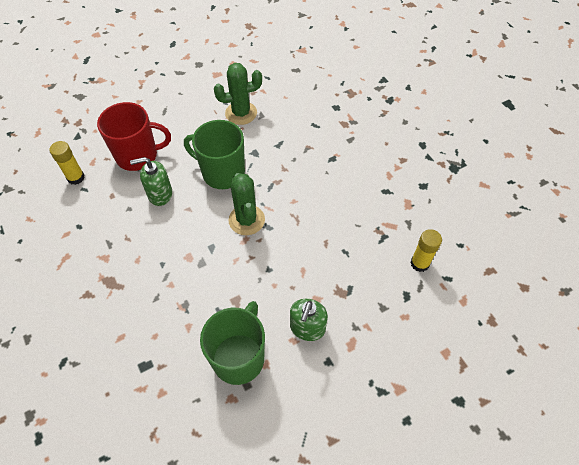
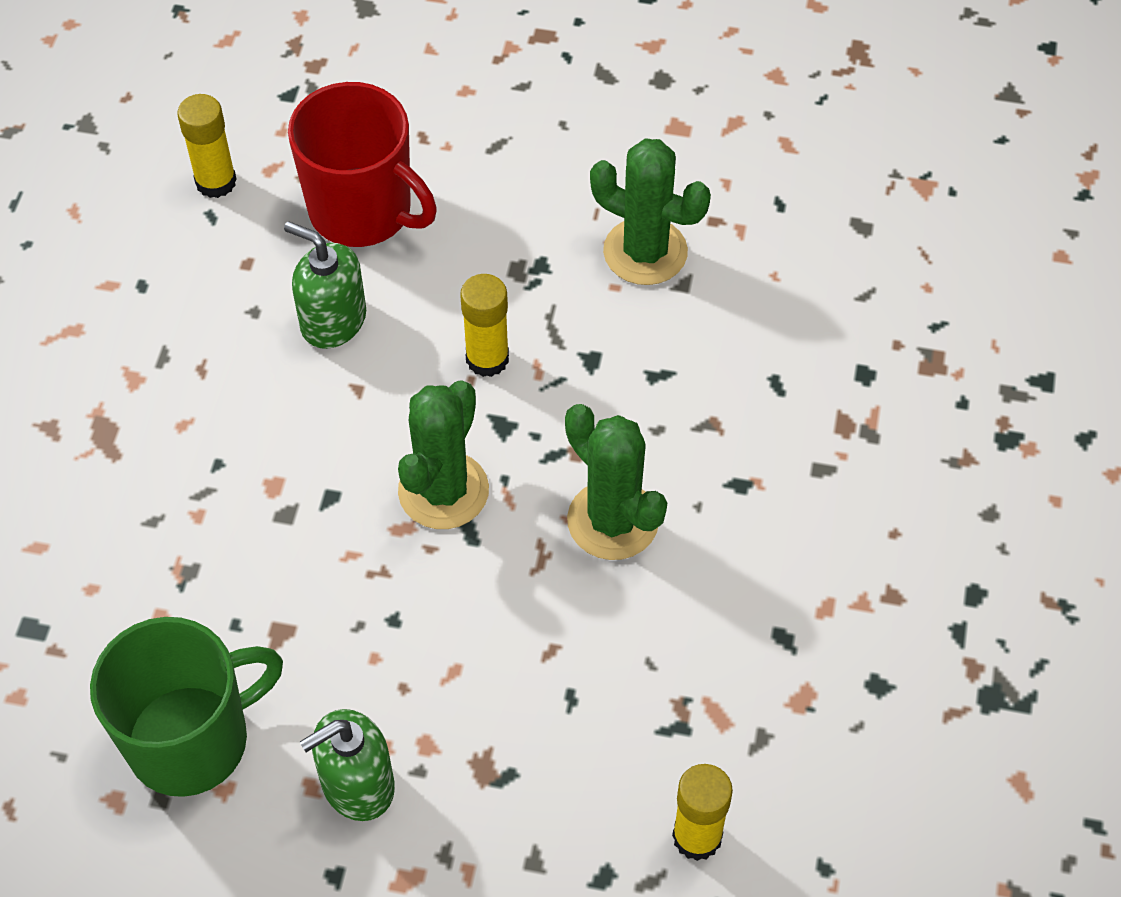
camera: 40 degrees right, 0 degrees up
green mug [184,120,245,189] -> yellow glue stick [460,274,509,377]
none -> green cactus [565,404,667,560]

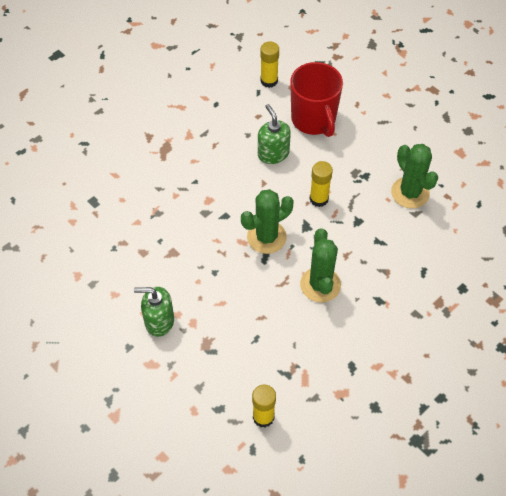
camera: 35 degrees right, 0 degrees up
green mug [90,617,283,797] -> none

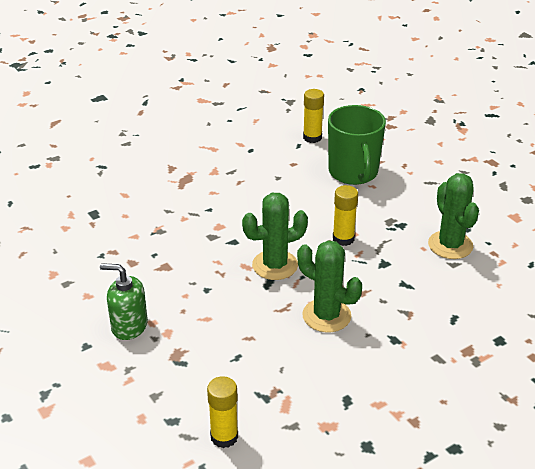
camera: 10 degrees right, 20 degrees down
green soap dispenser [258,104,291,164] -> none
red mug [290,62,343,137] -> green mug [328,105,386,185]
green cactus [300,228,341,303] -> green cactus turned 60 degrees counterclockwise [297,240,362,333]

